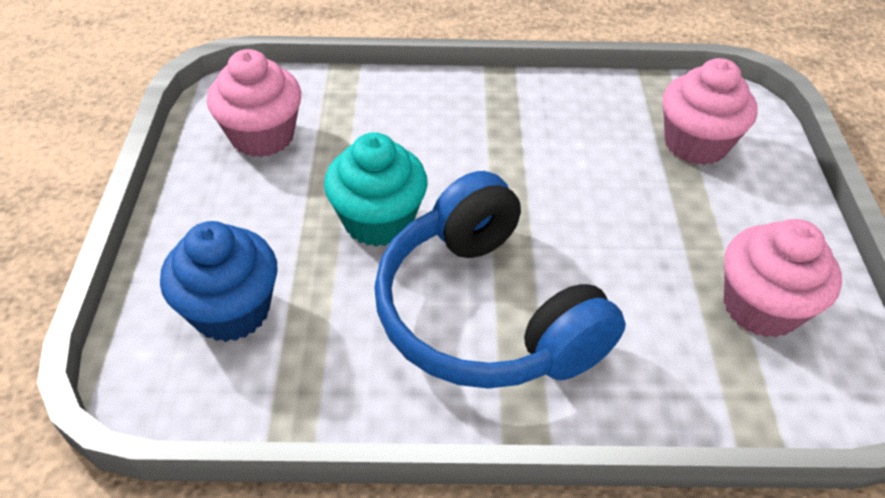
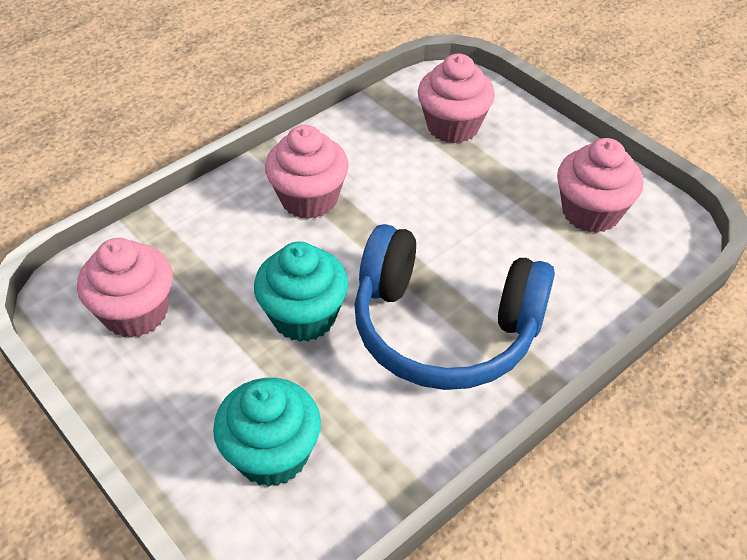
camera: 40 degrees left, 0 degrees up
blue cupcake [160,221,278,342] -> turquoise cupcake [213,378,321,487]
none -> pink cupcake [265,125,349,219]

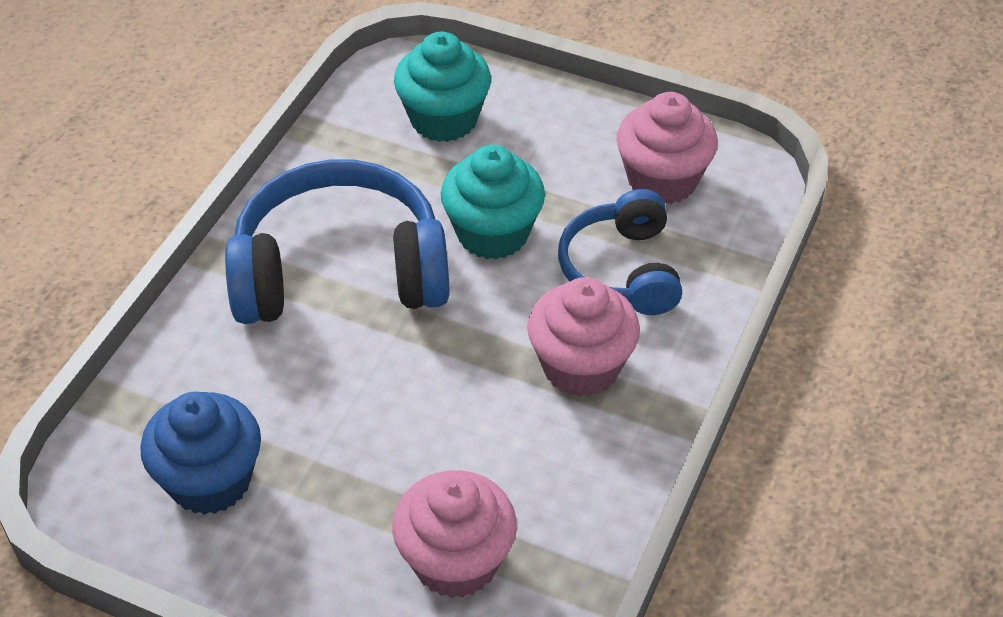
camera: 155 degrees right, 0 degrees up
pink cupcake [557,138,643,233] -> blue cupcake [140,392,261,515]
none -> blue headphones [558,189,682,315]

